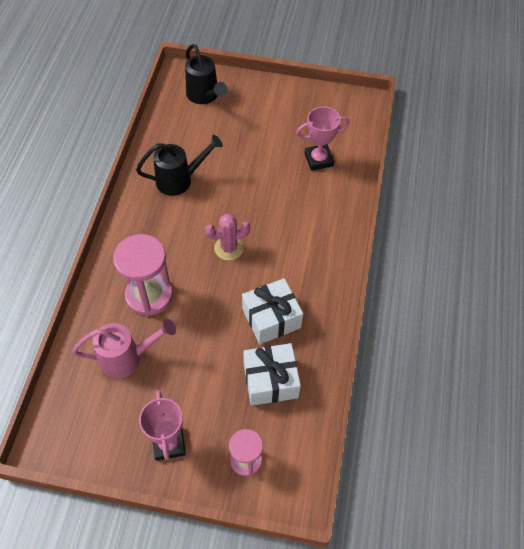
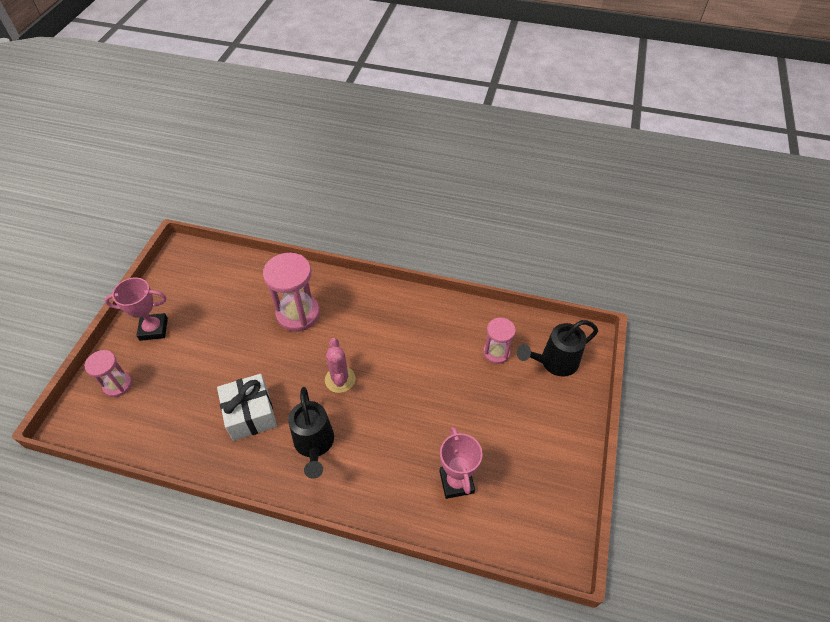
camera: 95 degrees right, 5 degrees down
pink watering can [73,319,176,379] -> none
black watering can [136,135,223,196] -> black watering can moved to [288,387,334,479]
white gift [243,343,301,406] -> none
none -> pink hourglass [483,318,516,364]

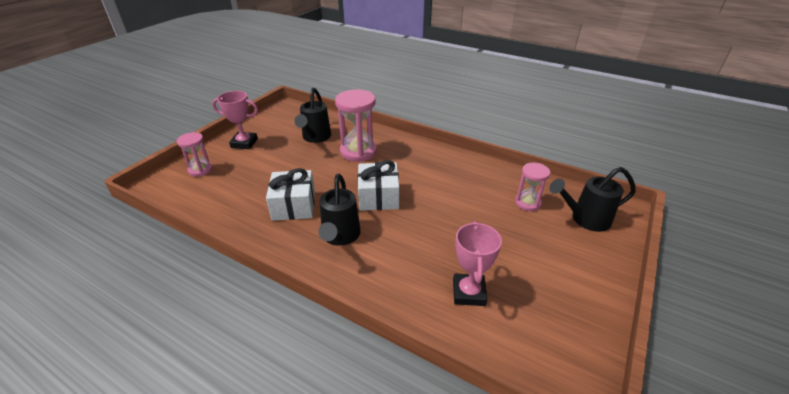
camera: 15 degrees right, 15 degrees down
pink cactus [325,338,355,393] -> white gift [358,160,399,211]
none -> black watering can [294,88,331,143]

